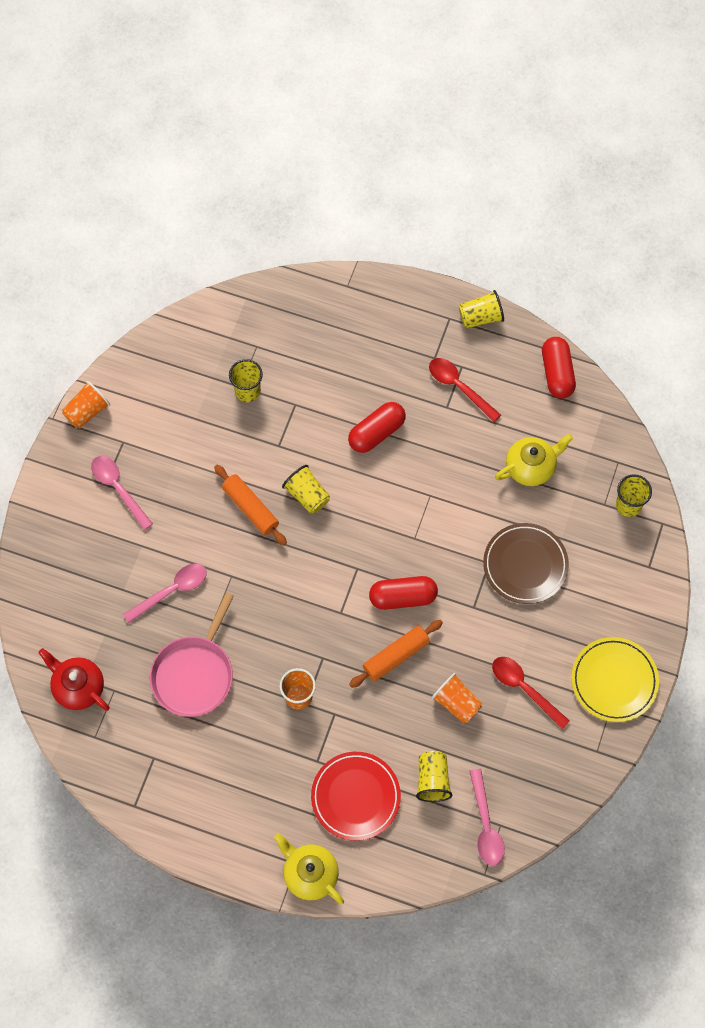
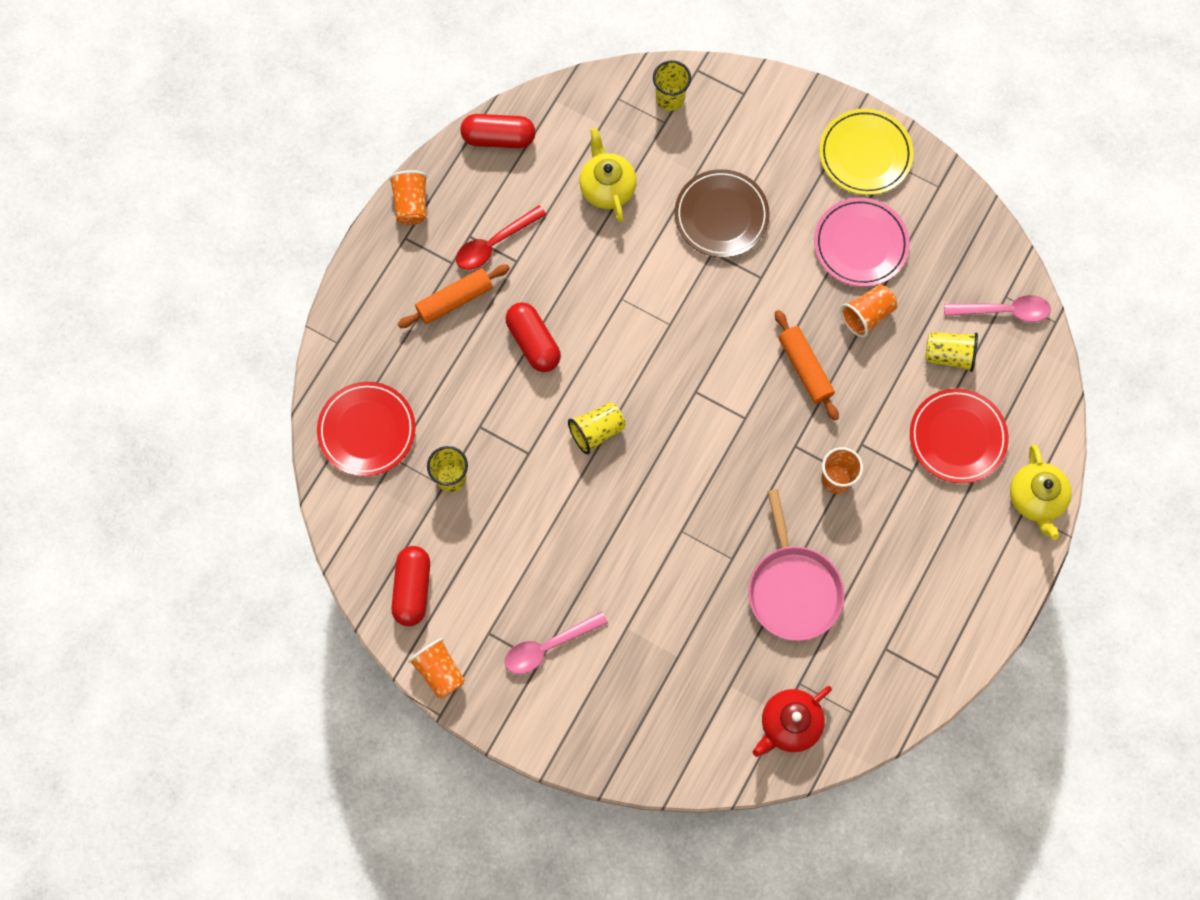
camera: 80 degrees left, 5 degrees up
pink spoon [123,564,207,623] -> none
pink pan [150,592,234,717] -> pink pan turned 45 degrees clockwise [748,489,844,641]
orange rolling pin [214,465,287,545] -> orange rolling pin moved to [398,264,510,328]
yellow teapot [274,834,344,904] -> yellow teapot turned 60 degrees counterclockwise [1010,444,1072,540]
red capsule [369,576,438,610] -> red capsule moved to [391,546,430,626]
yellow cup [459,290,504,328] -> orange cup [389,170,427,225]
red spoon [492,657,570,729] -> pink plate [814,197,910,287]
none -> red plate [317,382,416,476]

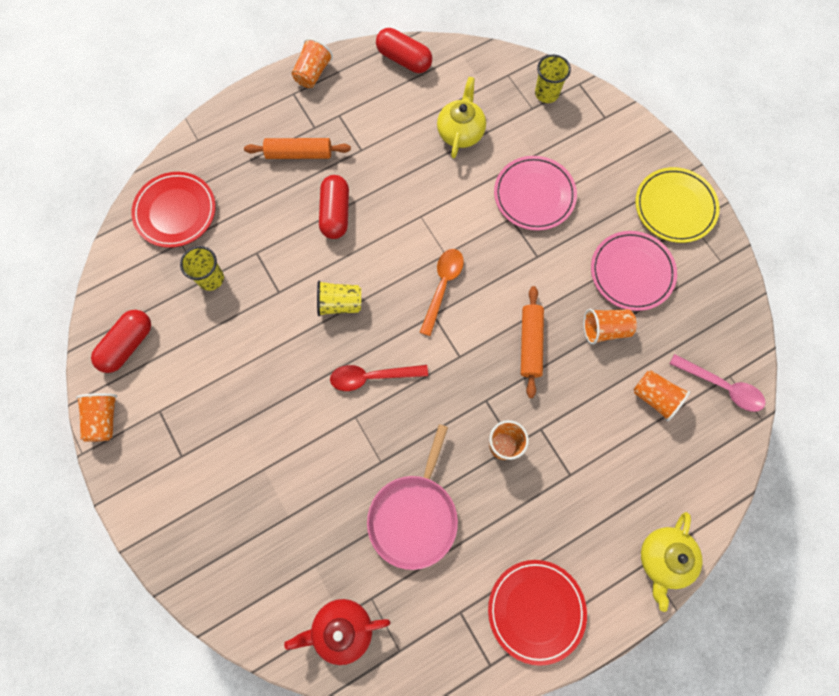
camera: 30 degrees right, 0 degrees up
red spoon [456,205,546,270] -> red spoon moved to [330,365,428,391]
pink spoon [504,611,608,674] -> none
brown plate [675,169,769,258] -> pink plate [494,156,577,231]
red plate [910,388,1009,483] -> red plate moved to [488,560,587,666]
yellow cup [925,332,978,372] -> orange cup [634,370,690,421]
none -> orange spoon [420,249,464,336]

